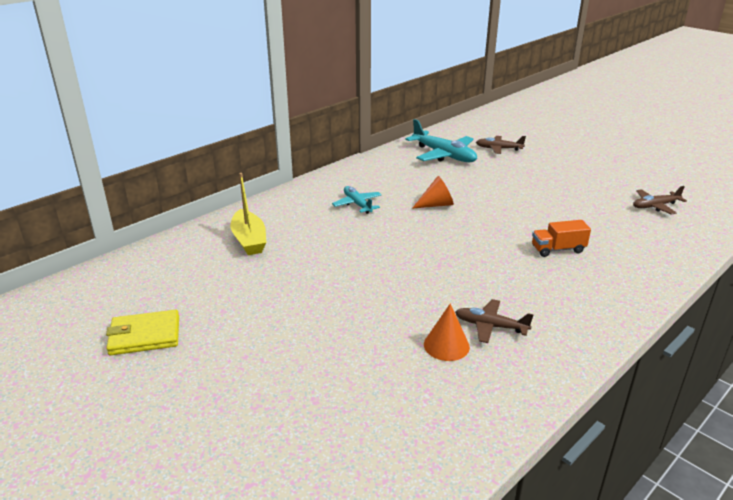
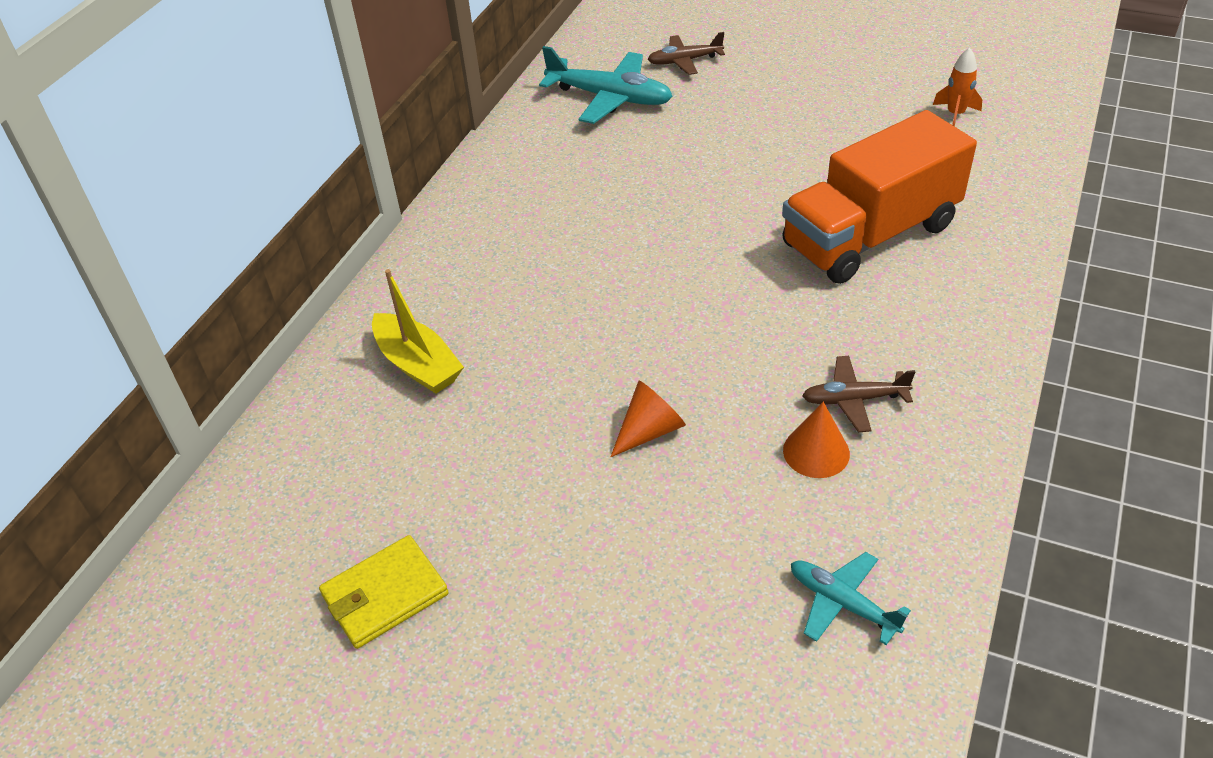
camera: 20 degrees left, 15 degrees up
turquoise plane [332,186,382,214] -> turquoise plane moved to [791,552,911,645]
orange cone [412,176,454,209] -> orange cone moved to [611,381,686,457]
orange truck [532,220,591,257] -> orange truck [782,110,977,284], size x2.36
brown plane [633,186,687,215] -> orange rocket [933,48,982,127]

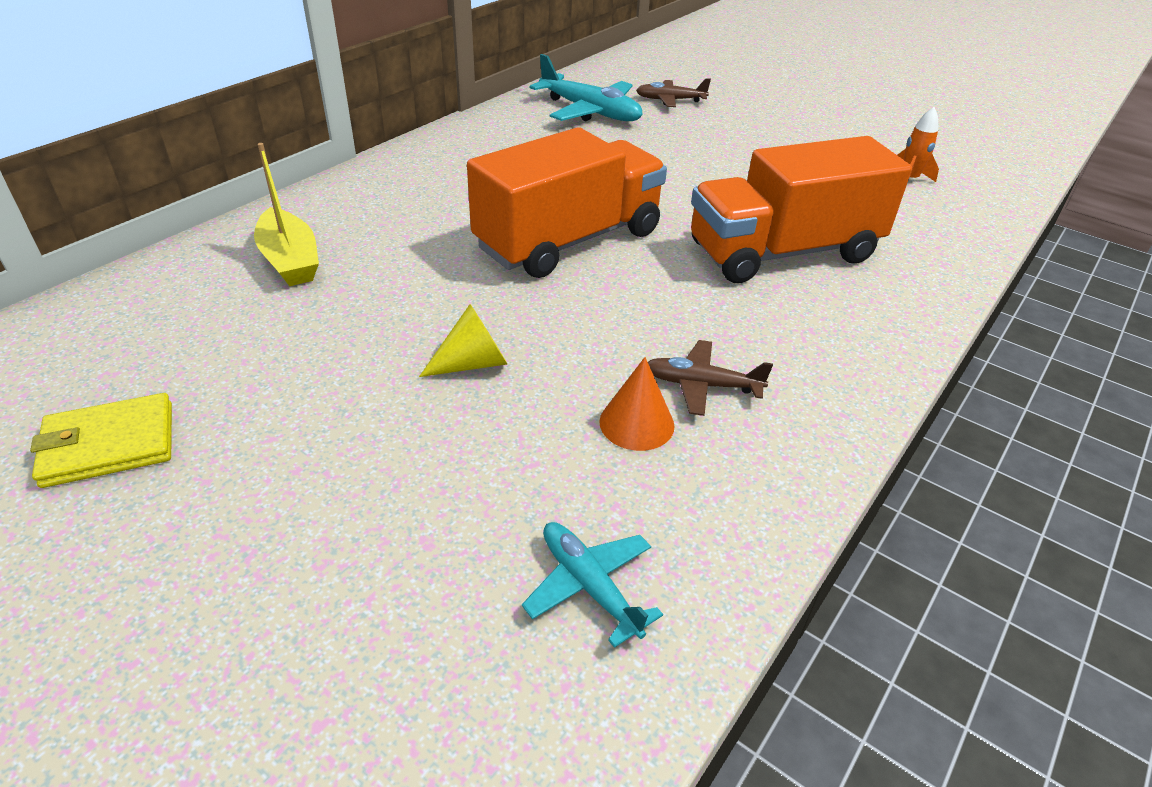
camera: 10 degrees right, 5 degrees down
orange cone [611,381,686,457] -> yellow cone [419,304,507,377]
none -> orange truck [467,127,667,278]

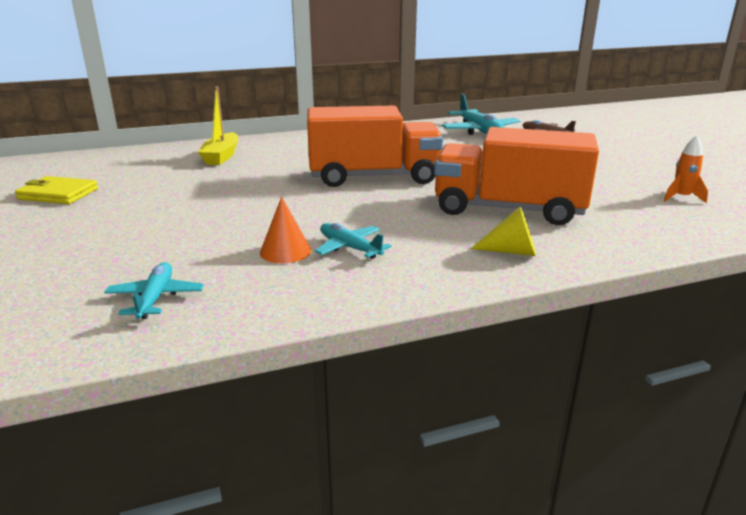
camera: 35 degrees right, 15 degrees down
yellow cone [419,304,507,377] -> yellow cone moved to [471,207,536,256]
brown plane [648,340,773,416] -> turquoise plane [315,223,392,259]

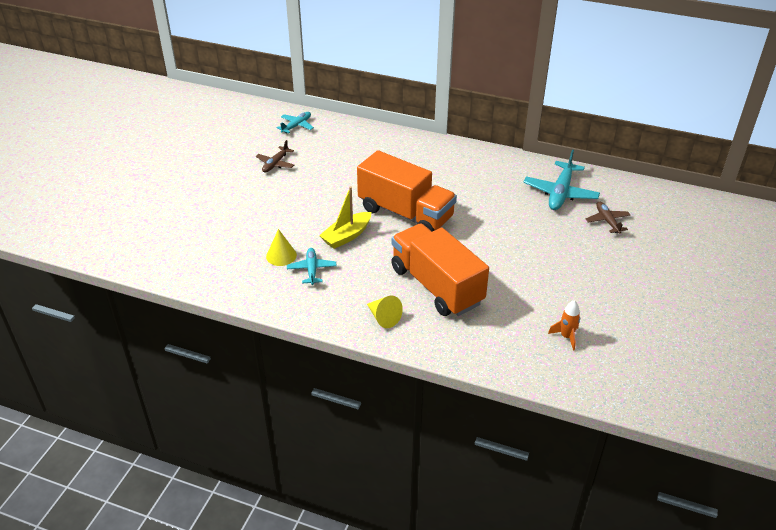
camera: 40 degrees right, 15 degrees up
yellow wallet [15,176,98,204] -> none
turquoise plane [104,262,204,319] -> turquoise plane moved to [277,112,314,134]
yellow boat [198,86,238,165] -> yellow boat moved to [319,186,371,249]
orange cone [260,197,311,263] -> yellow cone [266,229,297,266]
none -> brown plane [256,140,294,173]

